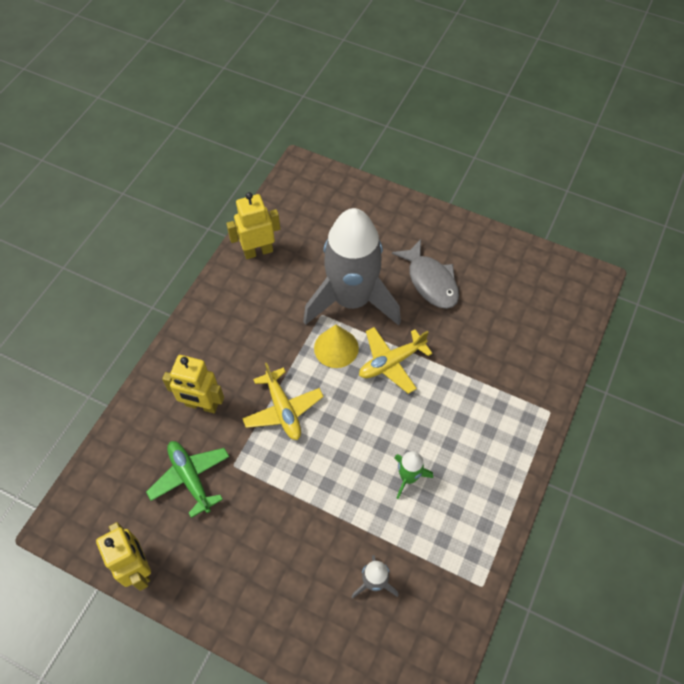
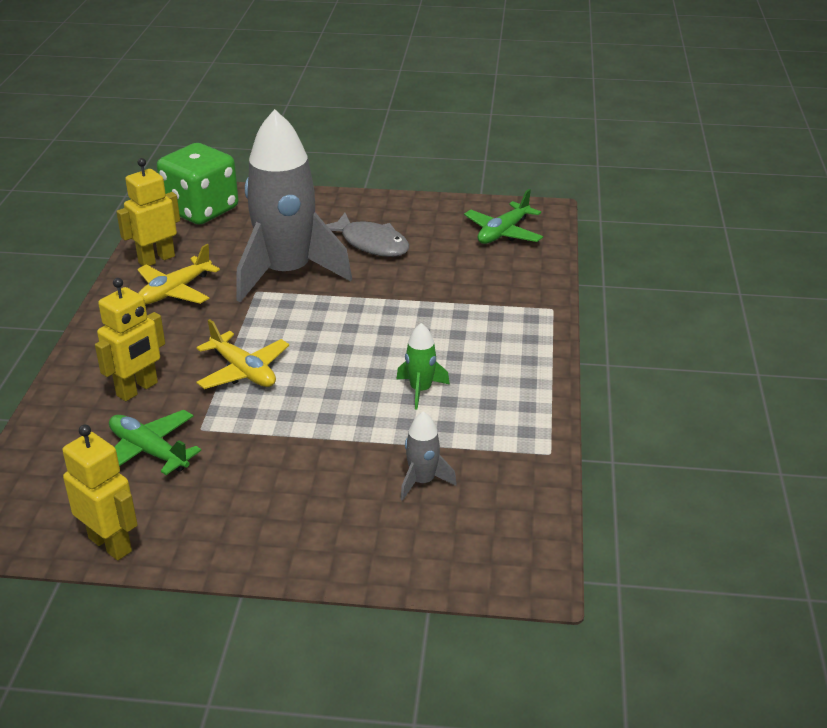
camera: 20 degrees left, 25 degrees down
yellow robot [162,355,224,413] -> yellow robot turned 45 degrees counterclockwise [95,278,165,401]
yellow cone [314,325,359,368] -> none
yellow plane [359,327,433,394] -> yellow plane moved to [137,244,220,304]
none -> green dice [157,143,238,224]
none -> green plane [464,189,543,244]

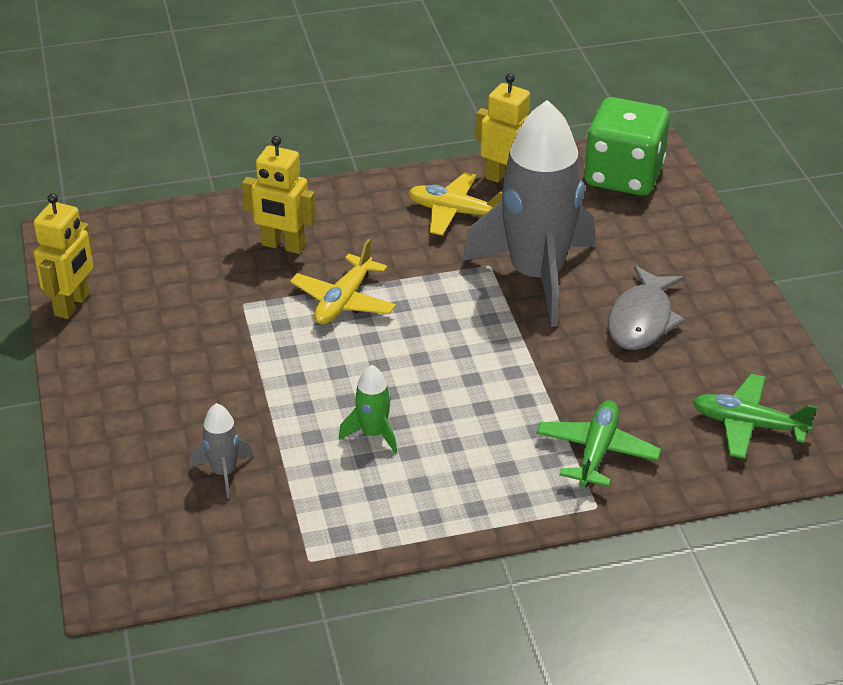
camera: 70 degrees right, 5 degrees up
green plane [109,410,201,475] -> green plane moved to [536,400,661,487]

